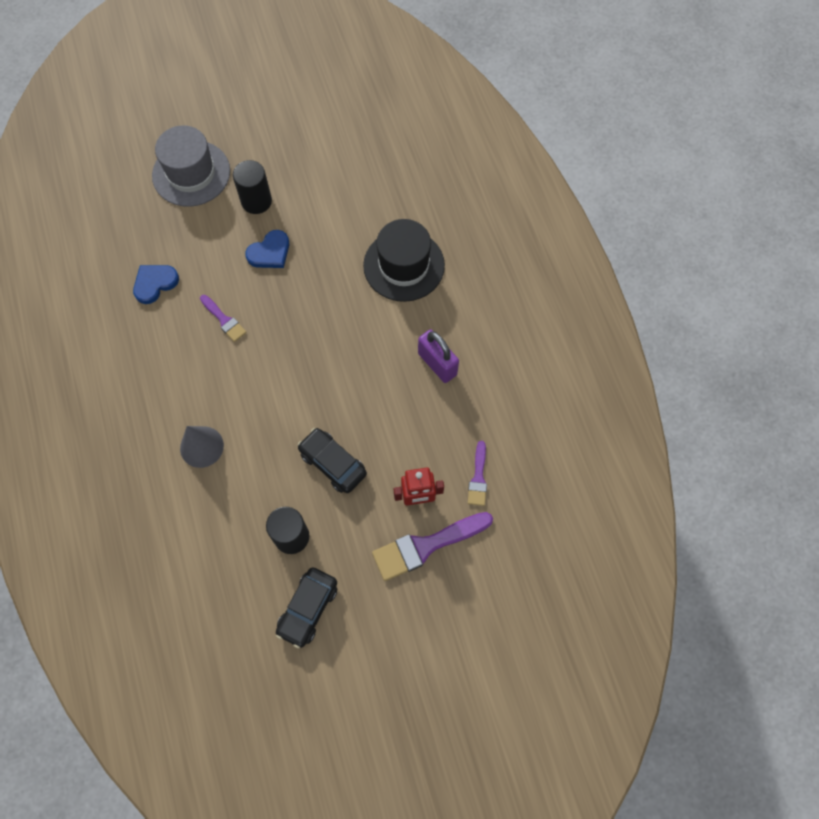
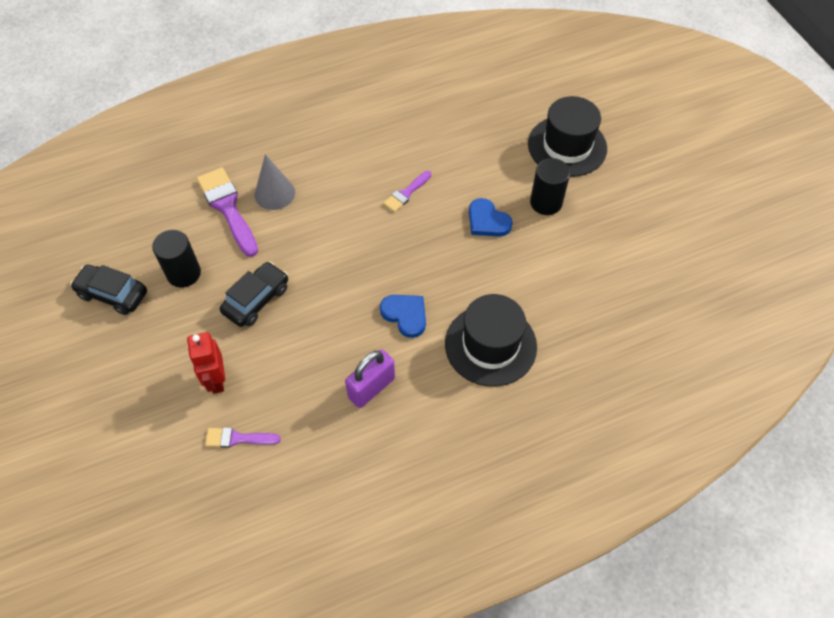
camera: 85 degrees right, 10 degrees down
blue heart [133,265,179,304] -> blue heart moved to [380,295,426,338]
grey hat [152,125,230,207] -> black hat [528,96,607,177]
purple brush [372,512,493,581] -> purple brush moved to [197,167,258,257]

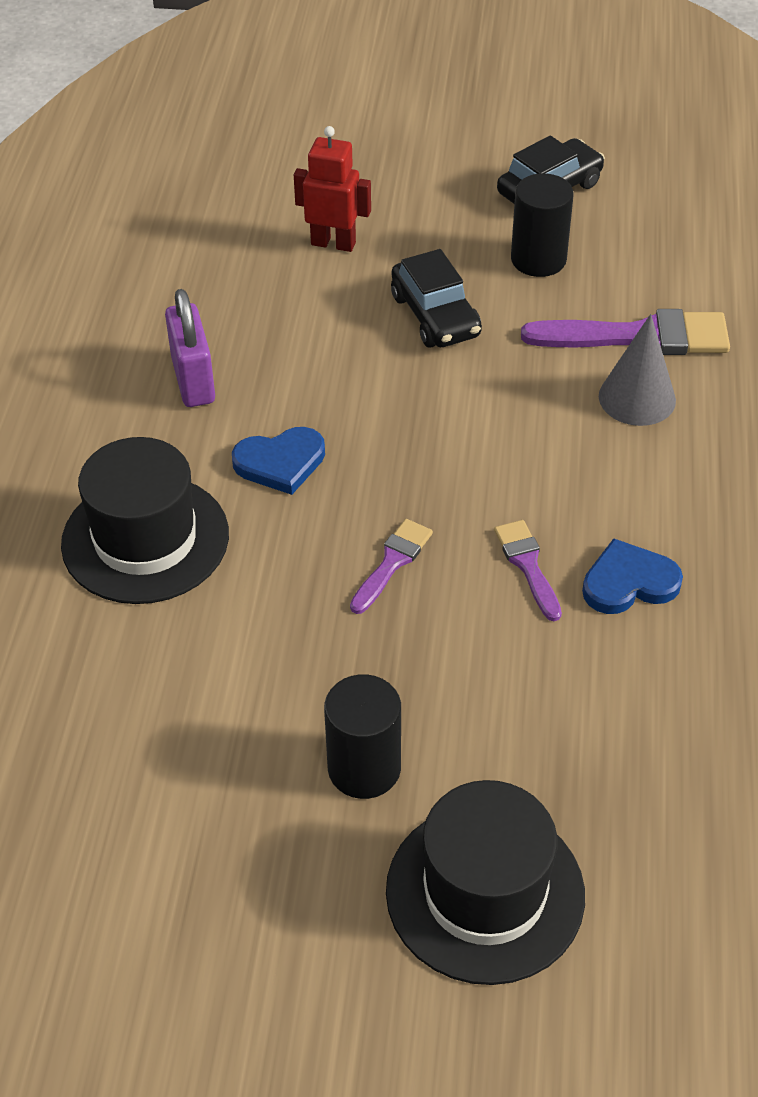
camera: 120 degrees right, 10 degrees down
purple brush [205,427,281,448] -> purple brush moved to [350,519,433,614]
blue heart [469,198,512,237] -> blue heart moved to [582,538,683,614]

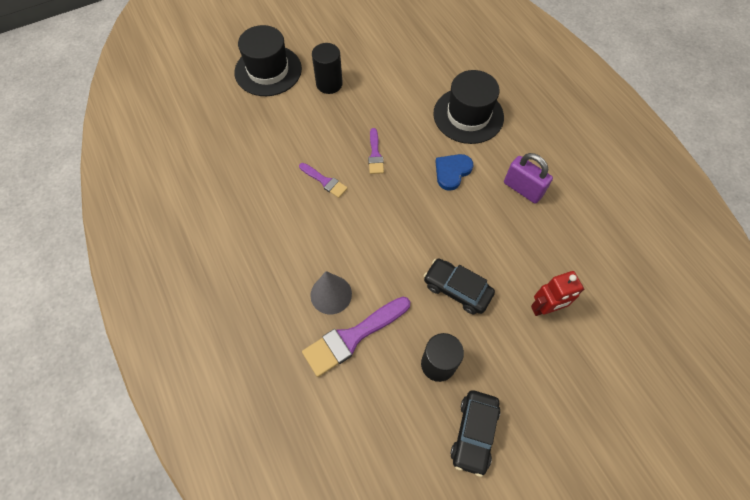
camera: 145 degrees right, 15 degrees up
blue heart [582,538,683,614] -> none

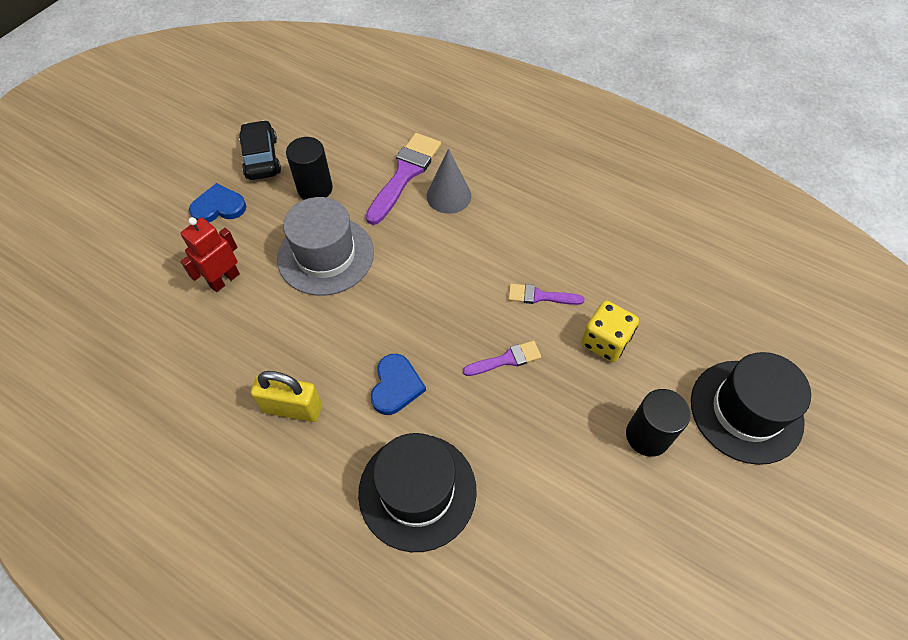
camera: 150 degrees right, 5 degrees down
purple brush [368,128,384,174] -> purple brush turned 105 degrees clockwise [463,341,541,376]
black car [424,258,495,314] -> grey hat [277,197,374,296]
purple padlock [504,153,553,204] -> yellow padlock [251,371,322,422]
none -> blue heart [189,183,246,222]
none -> yellow dice [581,301,639,362]

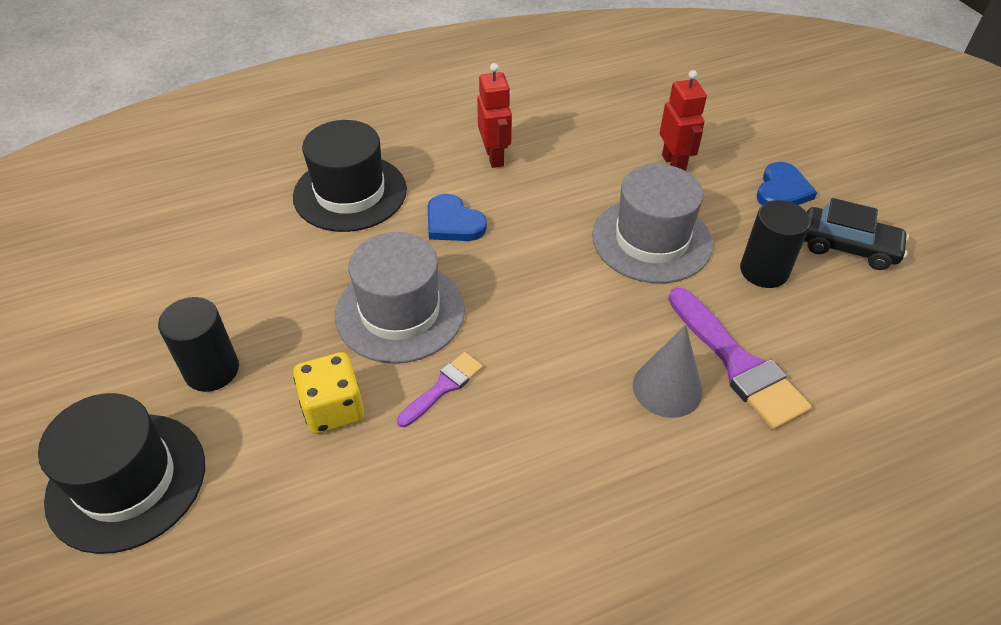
camera: 125 degrees right, 10 degrees down
yellow padlock [251,371,322,422] -> red robot [477,63,512,168]
purple brush [463,341,541,376] -> grey hat [335,232,465,363]

